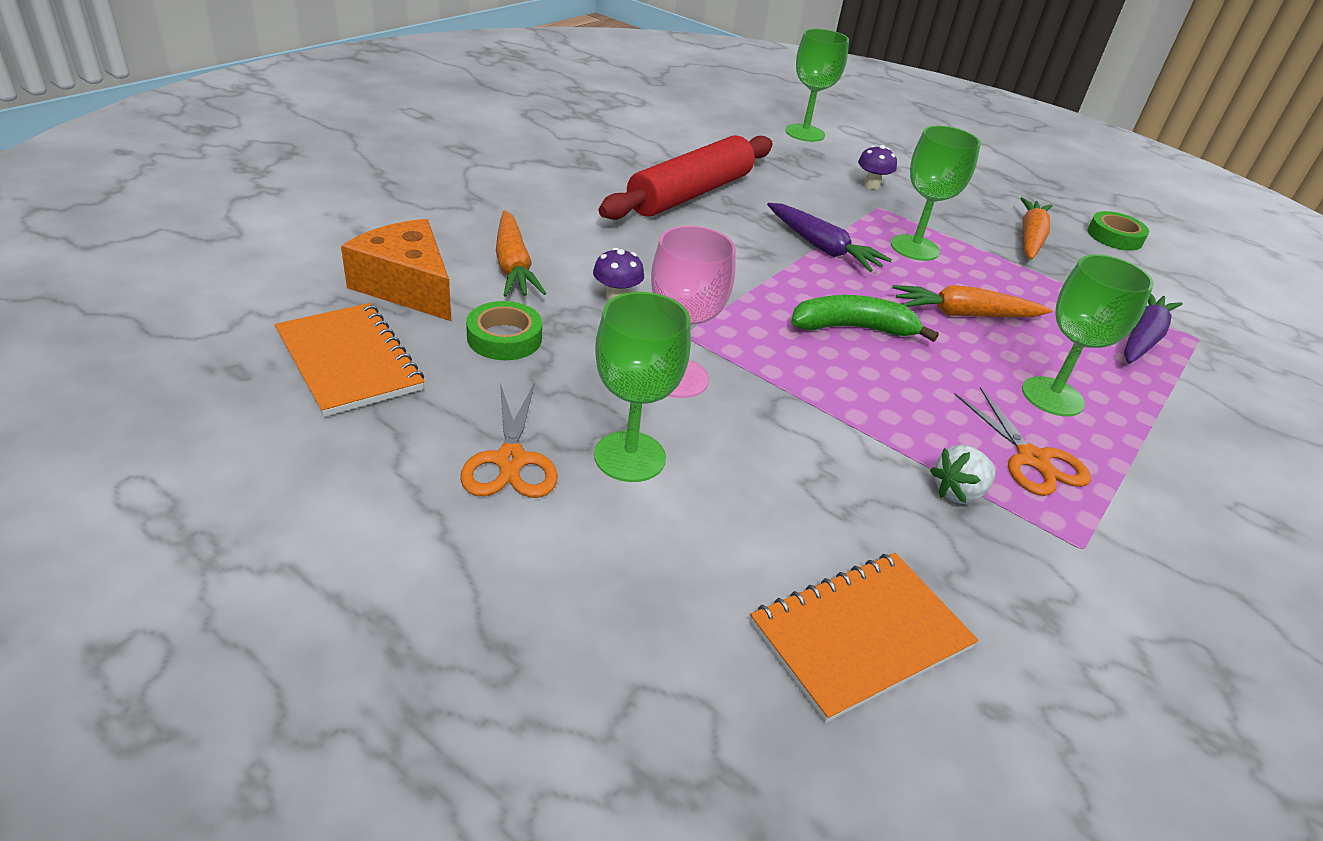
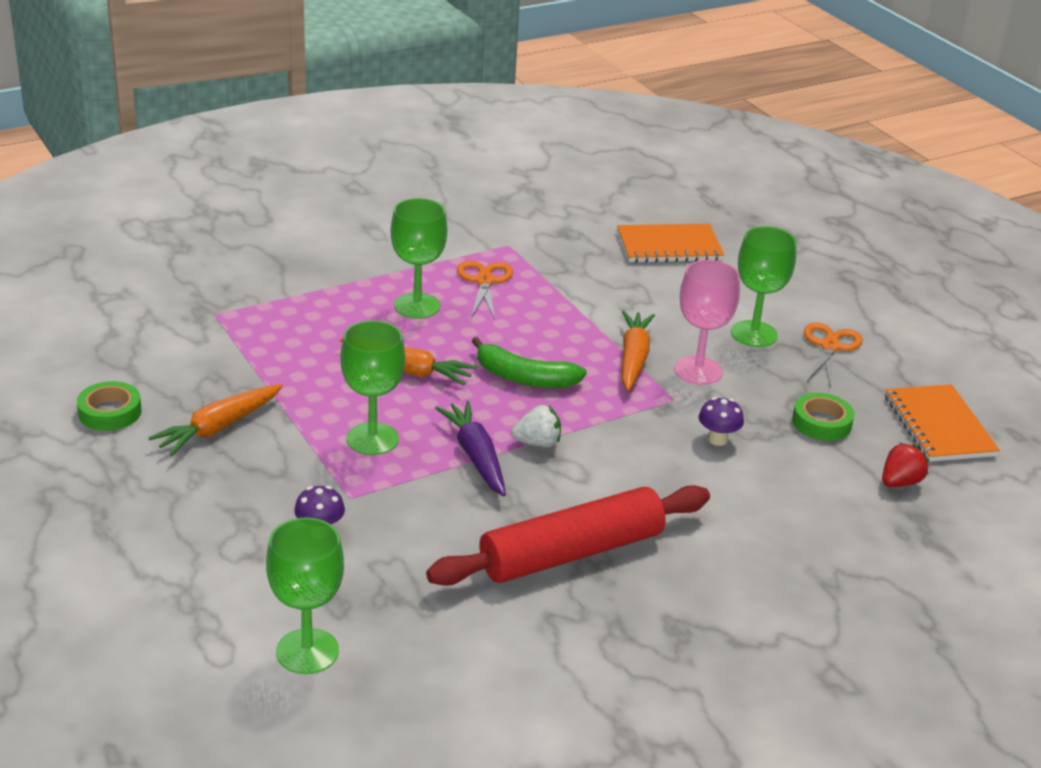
camera: 155 degrees left, 5 degrees down
orange cheese [341,219,451,321] -> red strawberry [882,443,929,487]
orange carrot [496,210,546,297] -> orange carrot moved to [622,311,655,391]
white strawberry [930,445,995,504] -> white strawberry moved to [511,405,561,447]
purple carrot [1124,294,1183,364] -> none

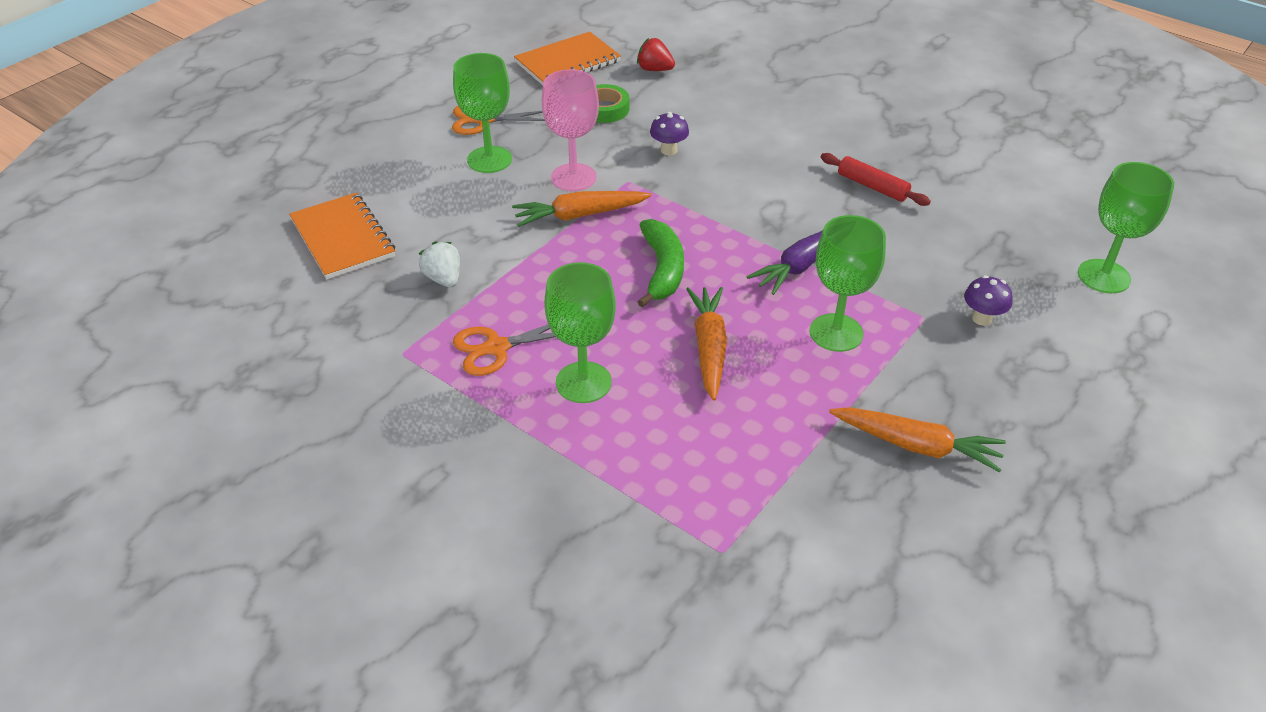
camera: 110 degrees left, 10 degrees up
green tape [77,381,142,431] -> none
red rolling pin [426,485,710,586] -> red rolling pin [821,153,931,206], size x0.49
white strawberry [511,405,561,447] -> white strawberry moved to [419,241,460,287]

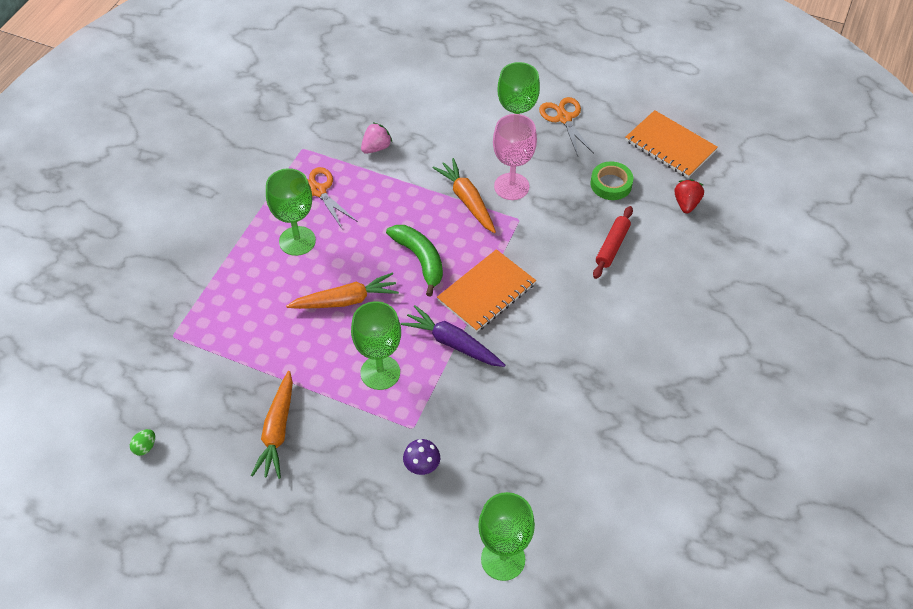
camera: 75 degrees right, 10 degrees up
orange notebook [289,193,395,279] -> orange notebook moved to [437,249,536,332]
white strawberry [419,241,460,287] -> pink strawberry [361,123,392,154]
green banana [637,219,684,308] -> green banana turned 105 degrees counterclockwise [386,225,443,297]
purple mushroom [650,112,689,155] -> none
red rolling pin [821,153,931,206] -> red rolling pin moved to [593,206,633,279]
none -> green egg [130,429,155,456]

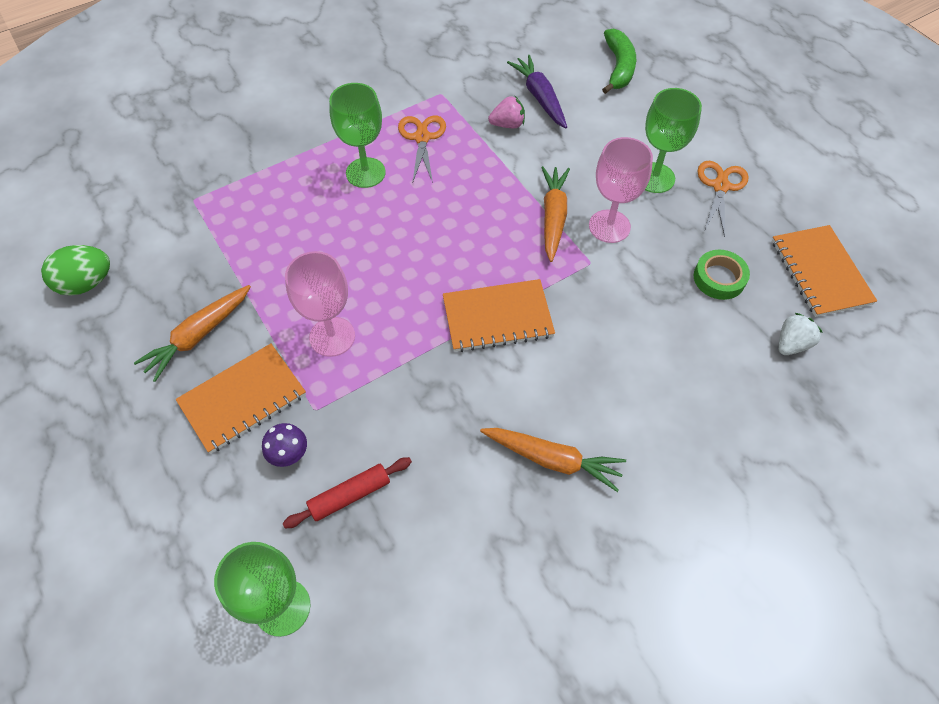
camera: 35 degrees right, 5 degrees up
green egg [130,429,155,456] -> green egg [41,245,110,296], size x2.09
orange carrot [286,273,399,309] -> orange carrot moved to [480,428,626,492]
green goblet [351,301,401,390] -> pink goblet [285,251,355,357]
green banana [386,225,443,297] -> green banana moved to [602,28,636,94]
purple carrot [401,305,505,367] -> purple carrot moved to [507,55,567,128]
red rolling pin [593,206,633,279] -> red rolling pin moved to [283,457,412,528]
red strawberry [675,179,704,213] -> white strawberry [778,313,823,355]
none -> orange notebook [176,343,306,454]

